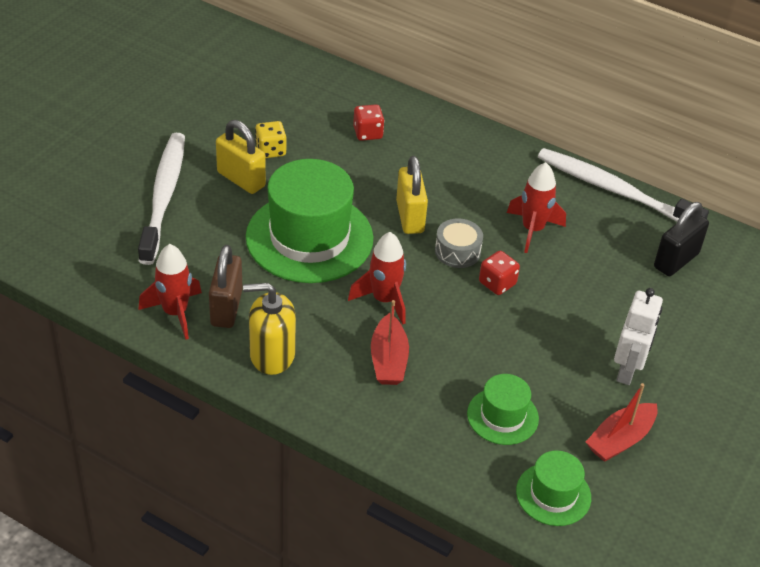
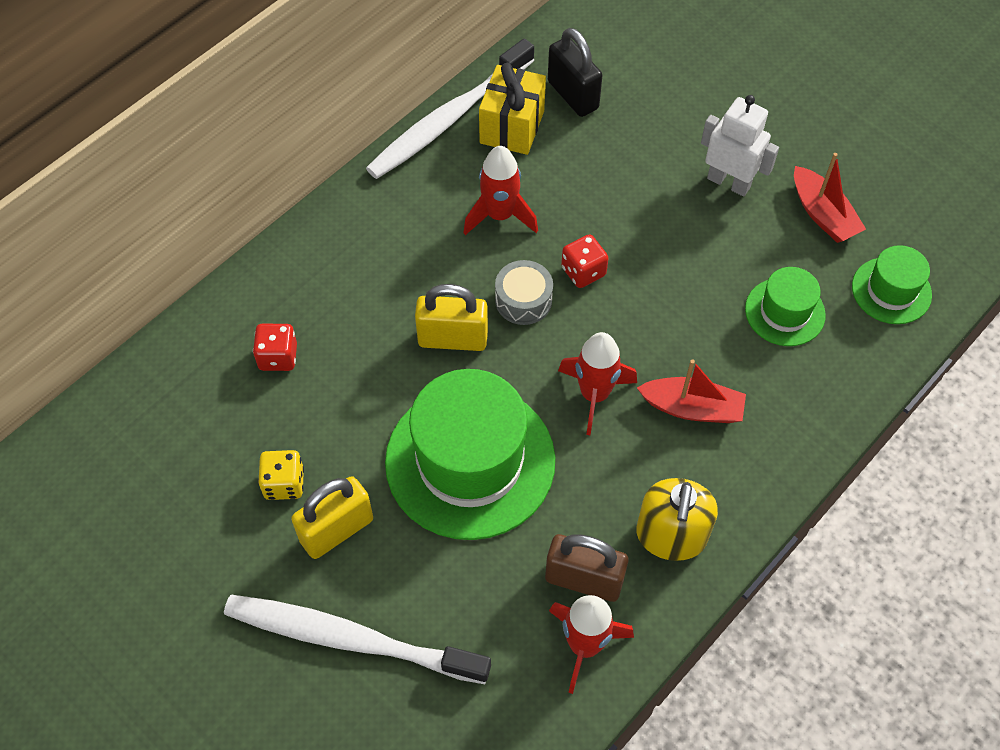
camera: 75 degrees left, 15 degrees up
none -> yellow gift [479,63,546,155]

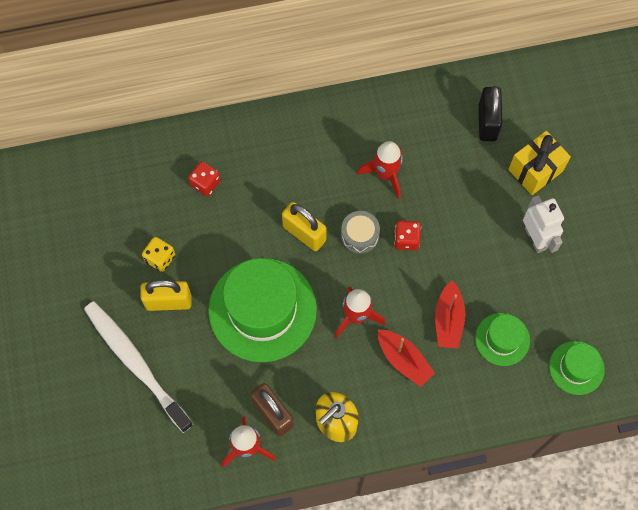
camera: 35 degrees right, 10 degrees up
white toothbrush [366,38,534,179] -> none
yellow gift [479,63,546,155] -> yellow gift moved to [508,131,571,195]
red boat [794,153,866,243] -> red boat moved to [435,280,465,349]

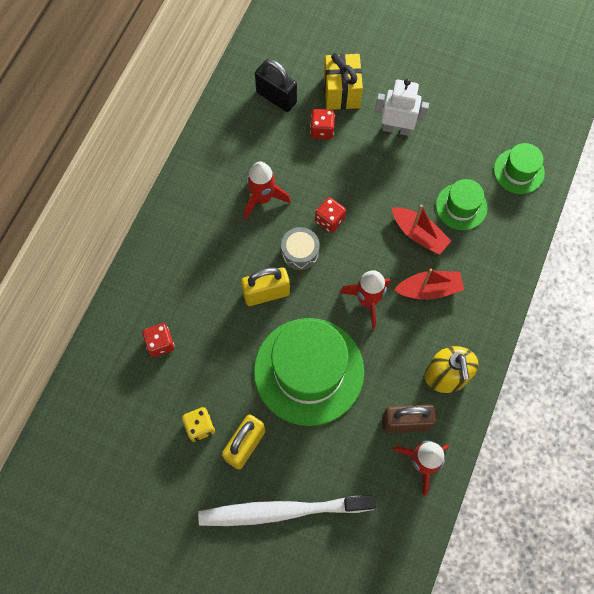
camera: 55 degrees left, 0 degrees up
none -> red dice [310,109,335,139]

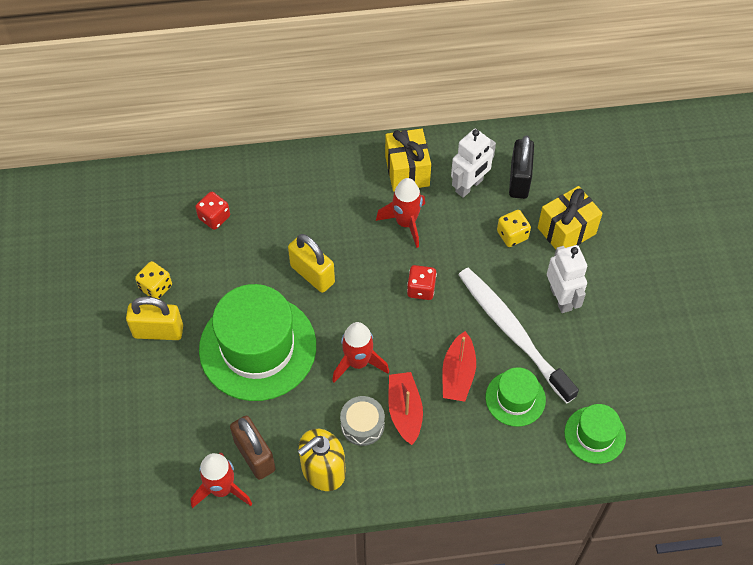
camera: 60 degrees right, 10 degrees down
white toothbrush [198,495,376,526] -> white toothbrush moved to [458,268,579,403]
grey drum [281,227,320,270] -> grey drum moved to [340,396,385,446]
red dice [310,109,335,139] -> yellow dice [497,210,531,247]
red boat [394,268,464,300] -> red boat turned 150 degrees counterclockwise [388,372,423,445]
none -> yellow gift [385,128,431,192]
none -> white robot [451,129,496,198]

